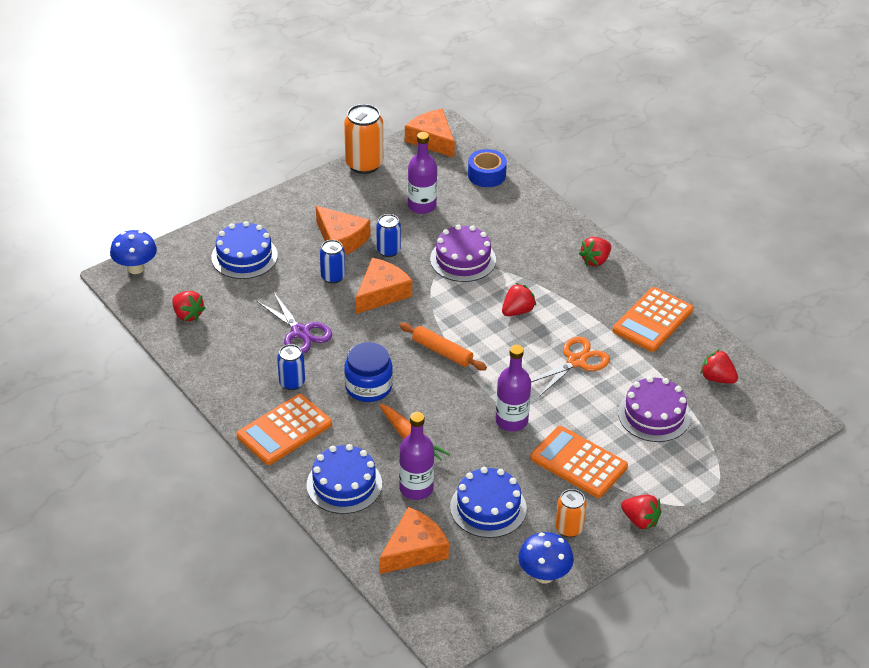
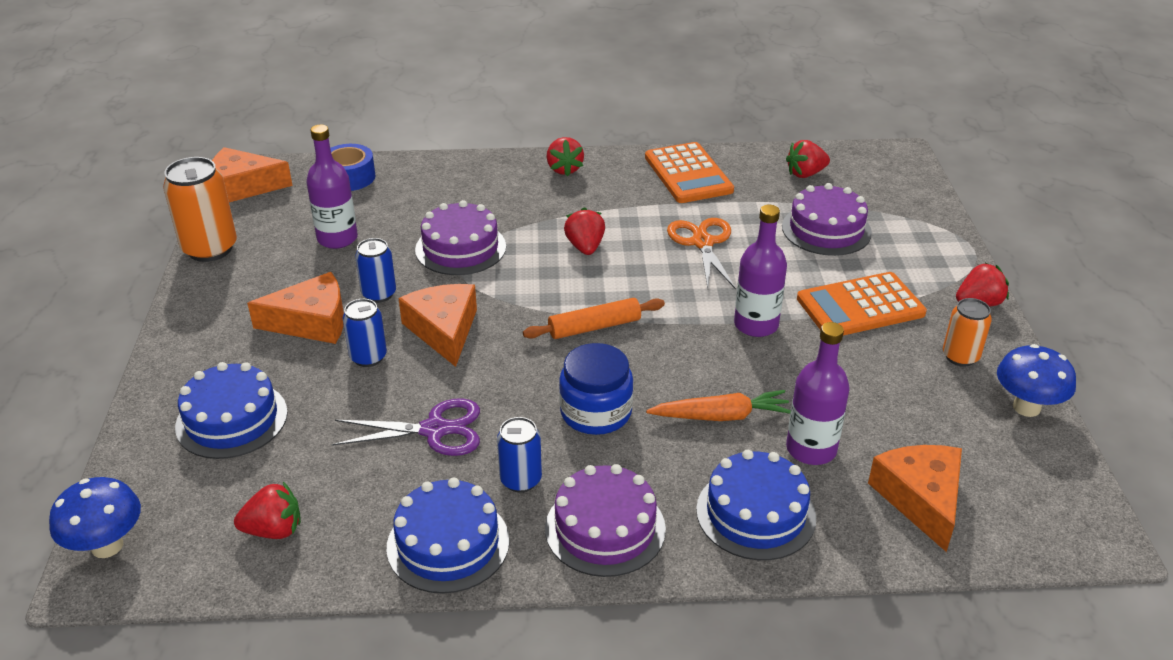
camera: 55 degrees left, 5 degrees down
orange calculator [237,394,332,465] -> purple cake [545,464,666,577]
blue cake [450,467,527,538] -> blue cake moved to [387,478,510,594]

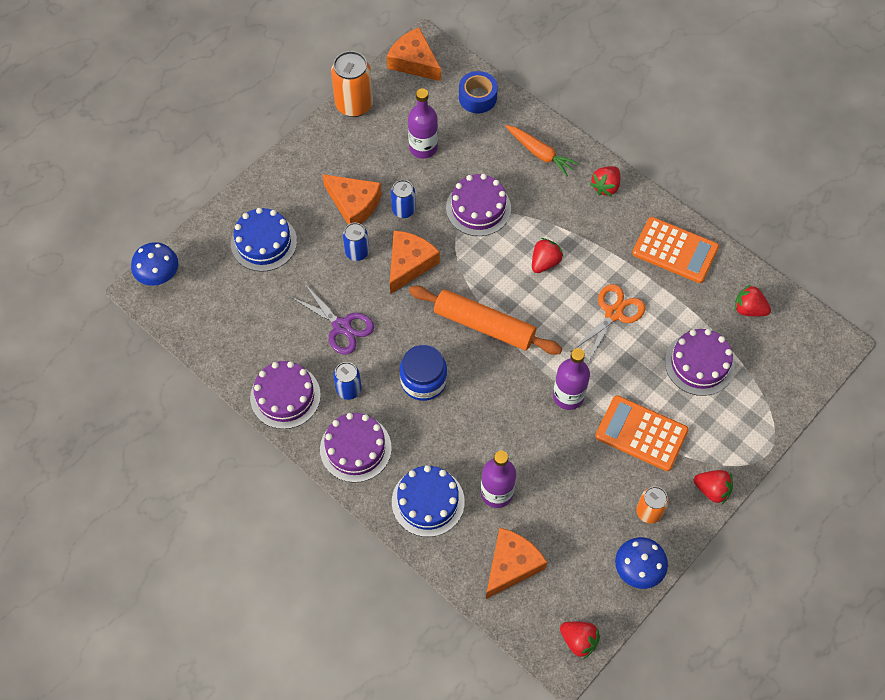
camera: 45 degrees right, 25 degrees up
red strawberry [234,482,301,539] -> red strawberry moved to [560,622,600,659]
blue cake [387,478,510,594] -> purple cake [250,361,321,429]
orange rolling pin [523,298,665,339] -> orange rolling pin [409,286,562,355], size x1.60
orange calculator [645,142,734,203] -> orange calculator turned 90 degrees counterclockwise [632,217,719,283]
orange carrot [646,390,791,421] -> orange carrot moved to [505,125,578,176]

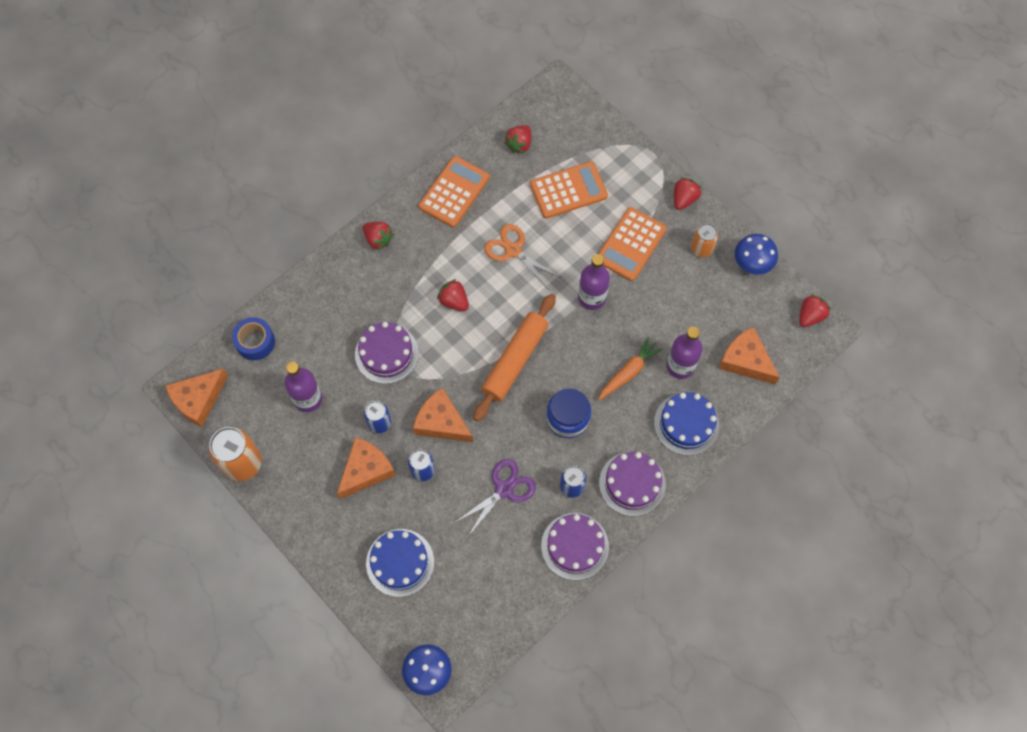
camera: 85 degrees left, 5 degrees up
orange carrot [505,125,578,176] -> orange carrot moved to [598,337,663,400]
purple cake [665,329,735,396] -> orange calculator [530,161,608,219]

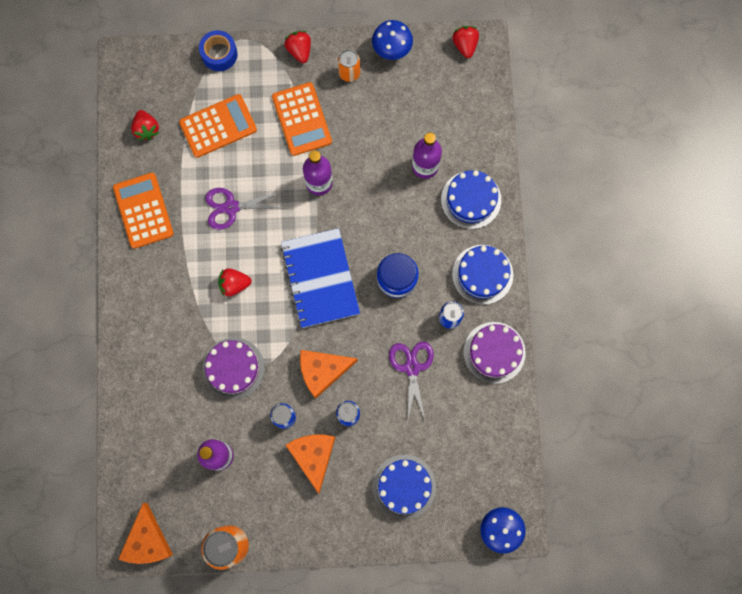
camera: 50 degrees left, 10 degrees up
blue tape [232,317,275,360] -> blue tape moved to [199,30,238,71]
red strawberry [363,222,394,250] -> none
orange rolling pin [473,294,556,422] -> blue notebook [280,228,360,328]
orange scissors [484,224,561,288] -> purple scissors [205,188,285,230]
orange calculator [530,161,608,219] -> orange calculator turned 45 degrees clockwise [179,94,257,158]
orange carrot [598,337,663,400] -> none
purple cake [599,452,666,516] -> blue cake [452,245,513,305]
orange cheese [719,327,780,384] -> none

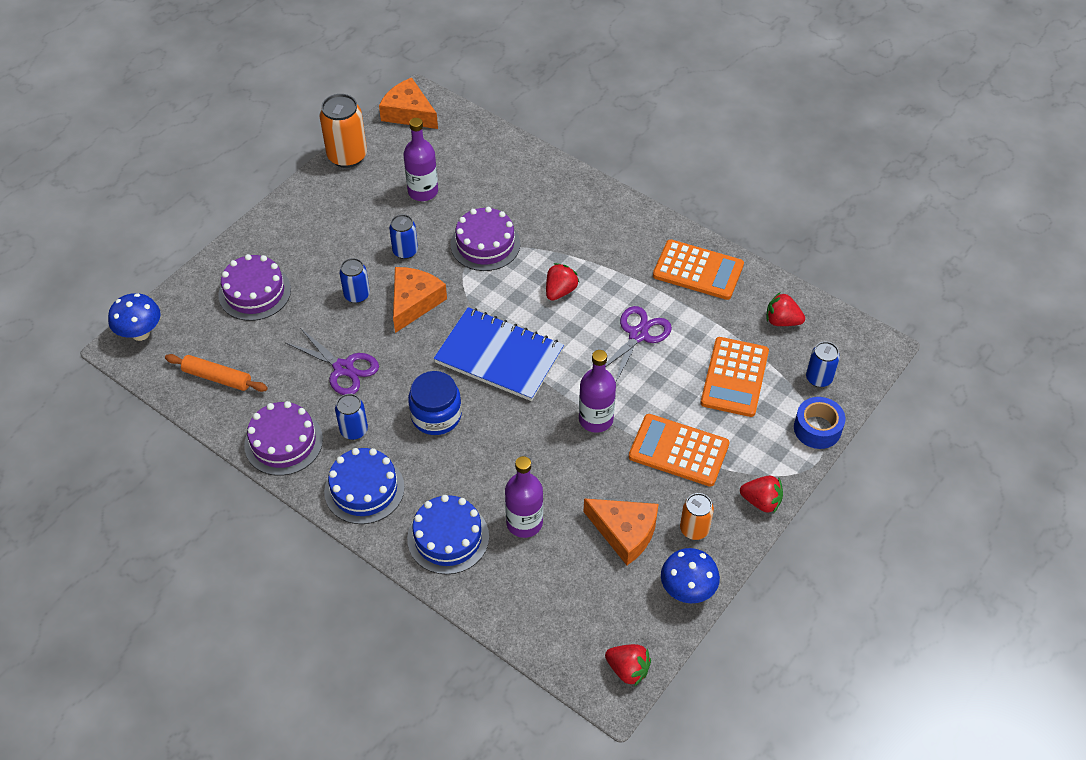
camera: 130 degrees right, 25 degrees down
orange cheese [286,435,335,494] -> orange cheese moved to [584,498,658,565]
blue cake [373,455,436,519] -> purple cake [219,254,291,321]
none -> orange rolling pin [165,354,268,392]
none -> blue can [806,341,840,387]

